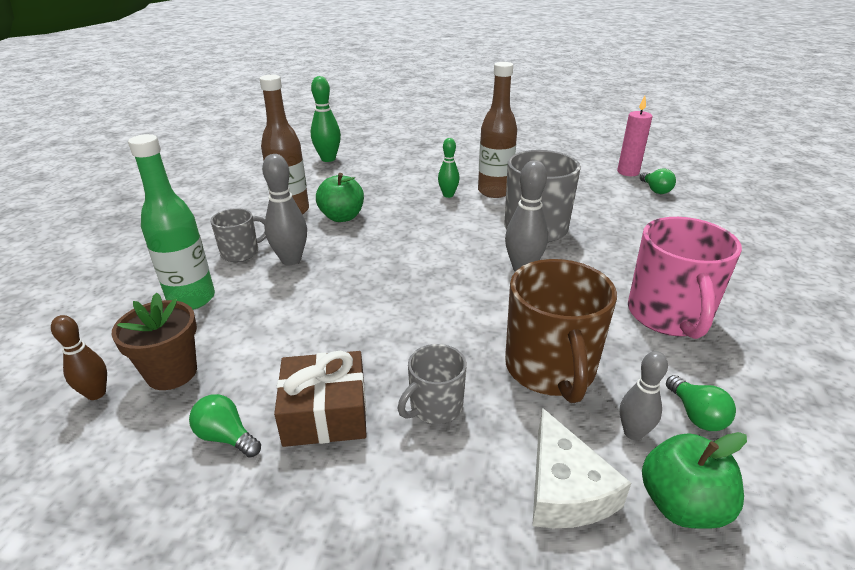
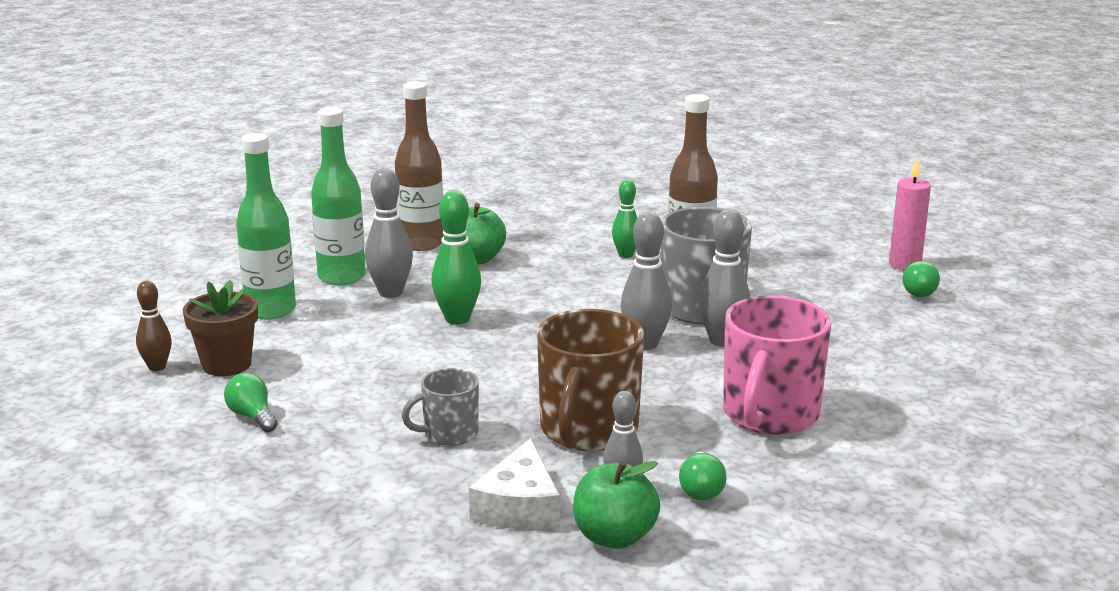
camera: 20 degrees right, 10 degrees down
grey mug [210,208,266,262] -> green bottle [311,107,366,286]
brown gift [274,351,367,447] -> none
green bowling pin [311,76,341,162] -> green bowling pin moved to [431,191,481,325]
none -> grey bowling pin [699,209,750,347]

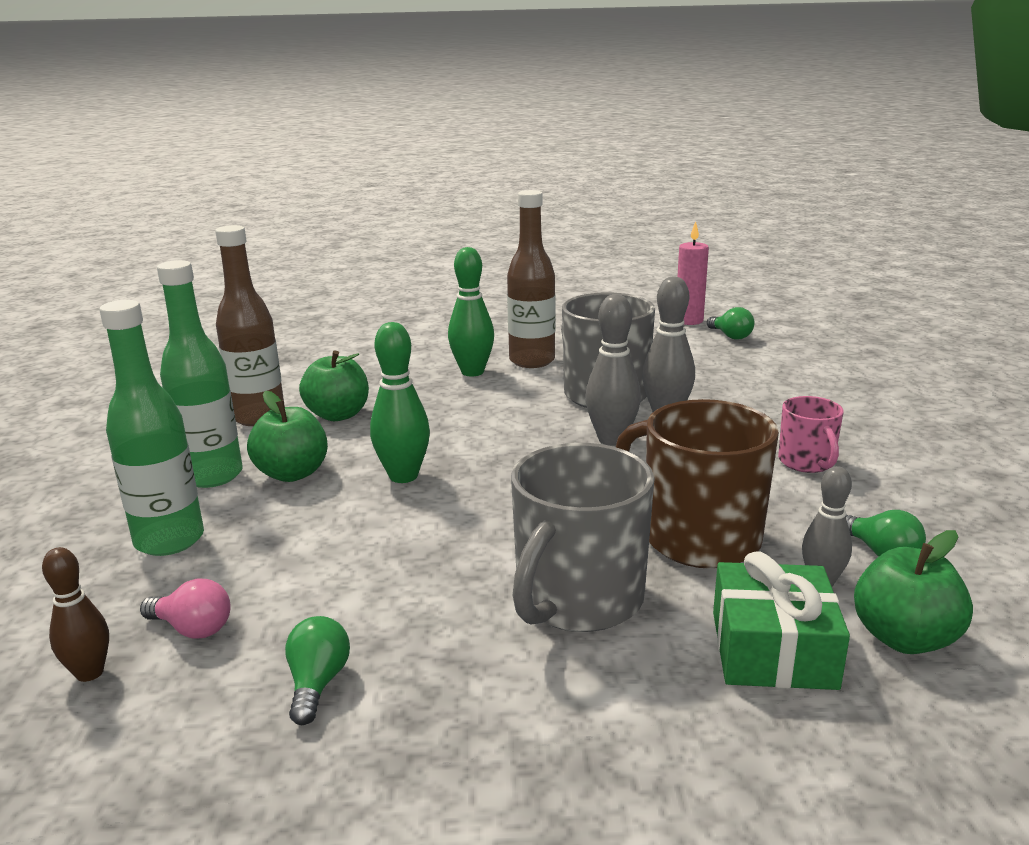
camera: 35 degrees left, 0 degrees up
brown flower pot [183,280,258,376] -> pink light bulb [140,579,231,639]
green light bulb [224,373,278,432] -> green light bulb turned 75 degrees clockwise [285,616,350,725]
grey bowling pin [365,168,413,298] -> green apple [247,391,328,482]
grey mug [402,368,479,446] -> grey mug [511,443,655,632], size x1.84
white cheese [469,438,560,530] -> green gift [713,551,850,690]
brown mug [537,309,644,451] -> brown mug turned 150 degrees clockwise [616,399,779,569]
green bowling pin [612,180,637,258] -> green bowling pin [448,247,494,376], size x1.55
pink mug [723,295,831,435] -> pink mug [778,396,844,473], size x0.54

